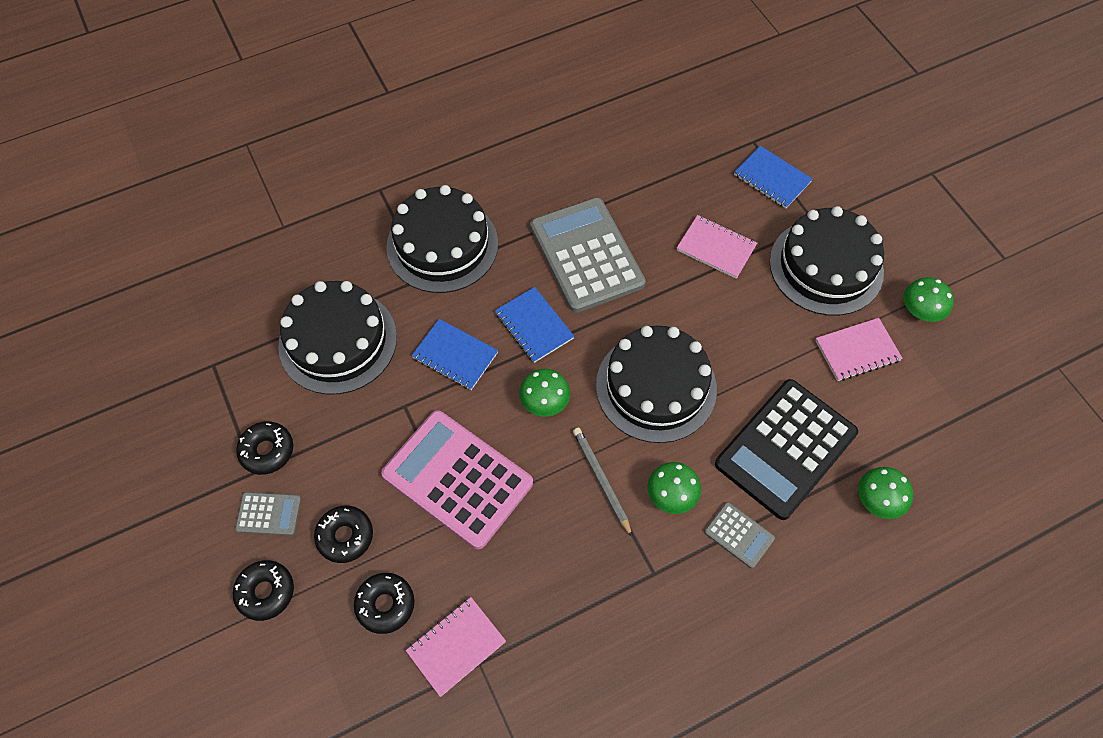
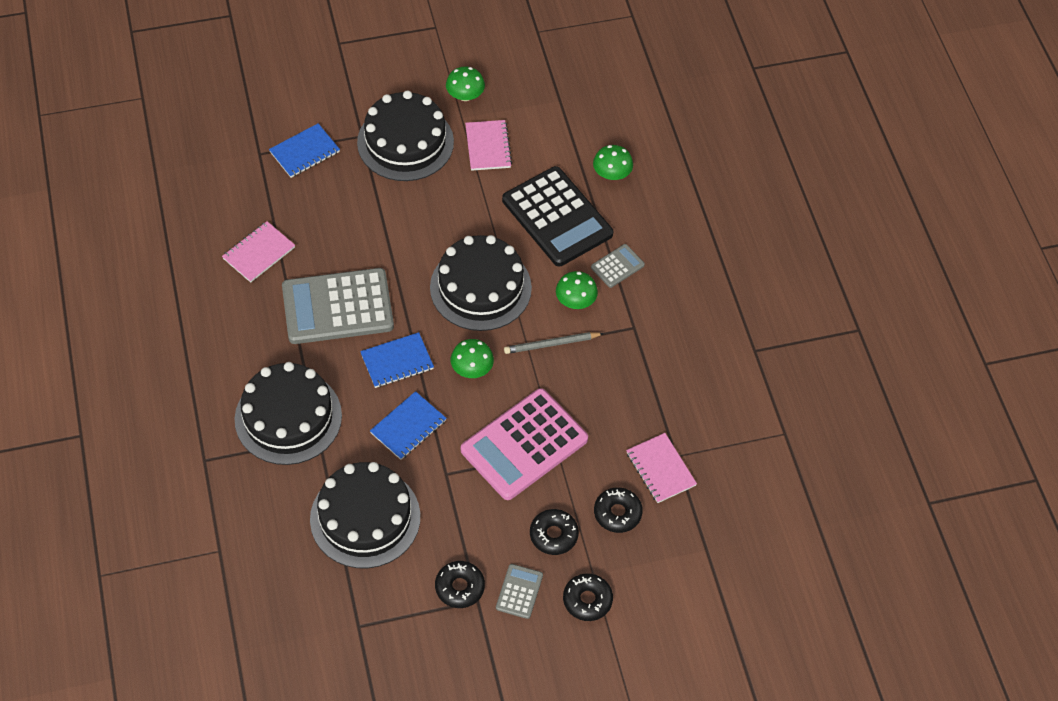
camera: 80 degrees left, 5 degrees down
pink notebook [677,215,757,279] -> pink notebook moved to [222,221,295,283]

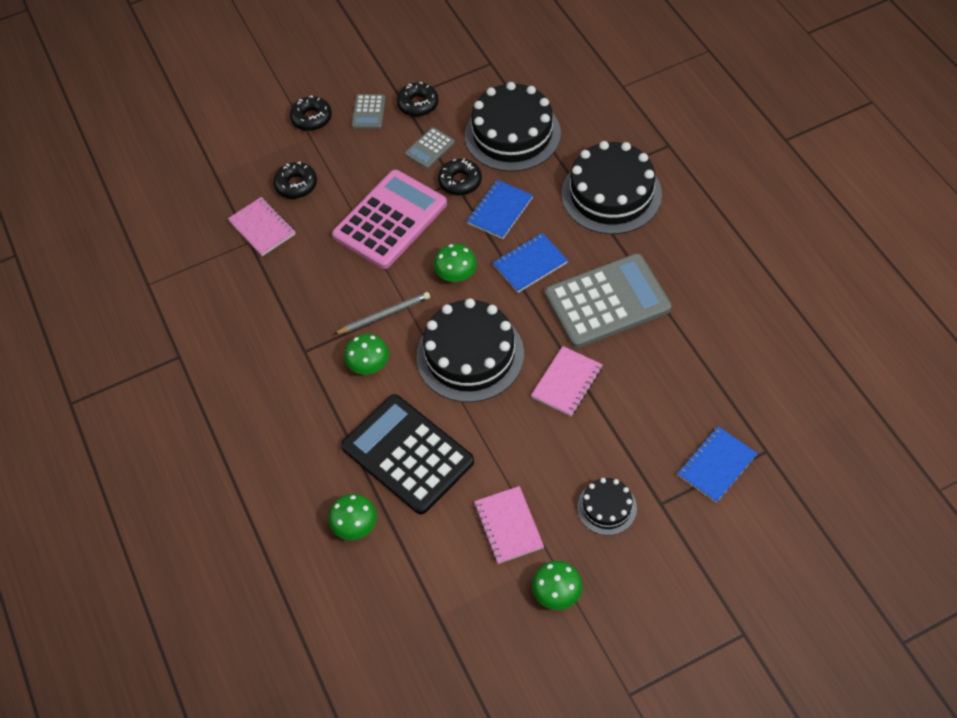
camera: 175 degrees right, 0 degrees up
pink notebook [222,221,295,283] -> pink notebook moved to [531,346,603,416]
black cake [357,90,454,181] -> black cake [577,478,637,535], size x0.51
black donut [530,509,579,555] -> black donut moved to [438,158,482,196]
grey calculator [591,244,645,288] -> grey calculator moved to [405,127,455,169]

